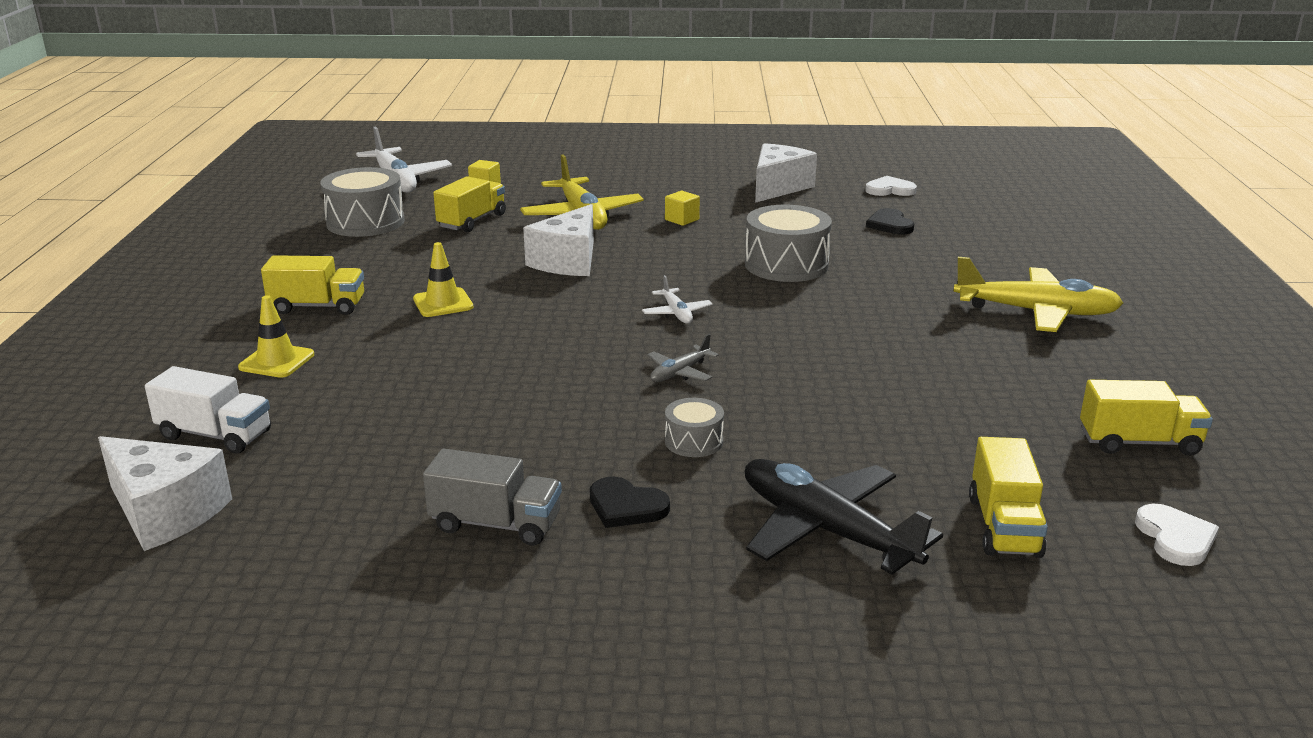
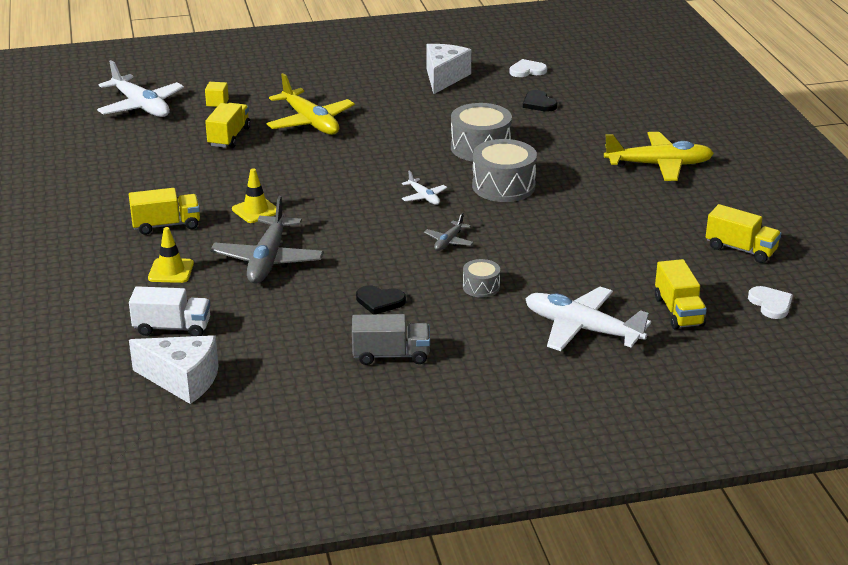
camera: 15 degrees left, 5 degrees up
grey drum [320,167,405,237] -> grey drum moved to [472,139,537,202]
white cheese [523,204,594,276] -> none
black heart [590,477,670,528] -> black heart moved to [356,286,406,314]
yellow cube [665,191,700,226] -> none
black plane [745,459,943,575] -> white plane [525,287,651,351]
yellow truck [1080,380,1213,456] -> yellow truck turned 45 degrees clockwise [706,204,781,263]
none -> grey plane [210,196,324,284]

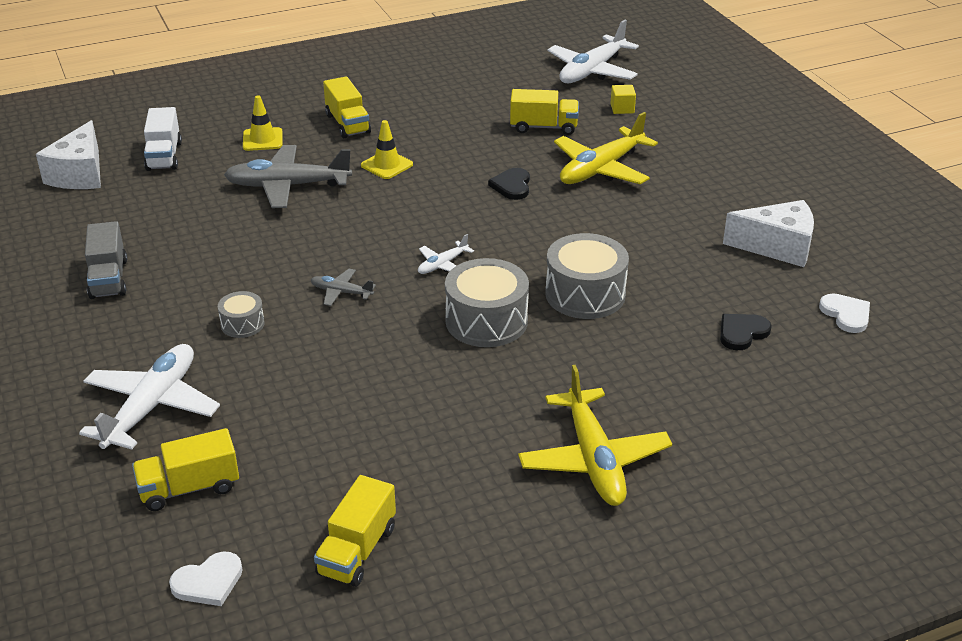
camera: 80 degrees right, 5 degrees up
black heart [356,286,406,314] -> black heart moved to [488,168,530,200]

